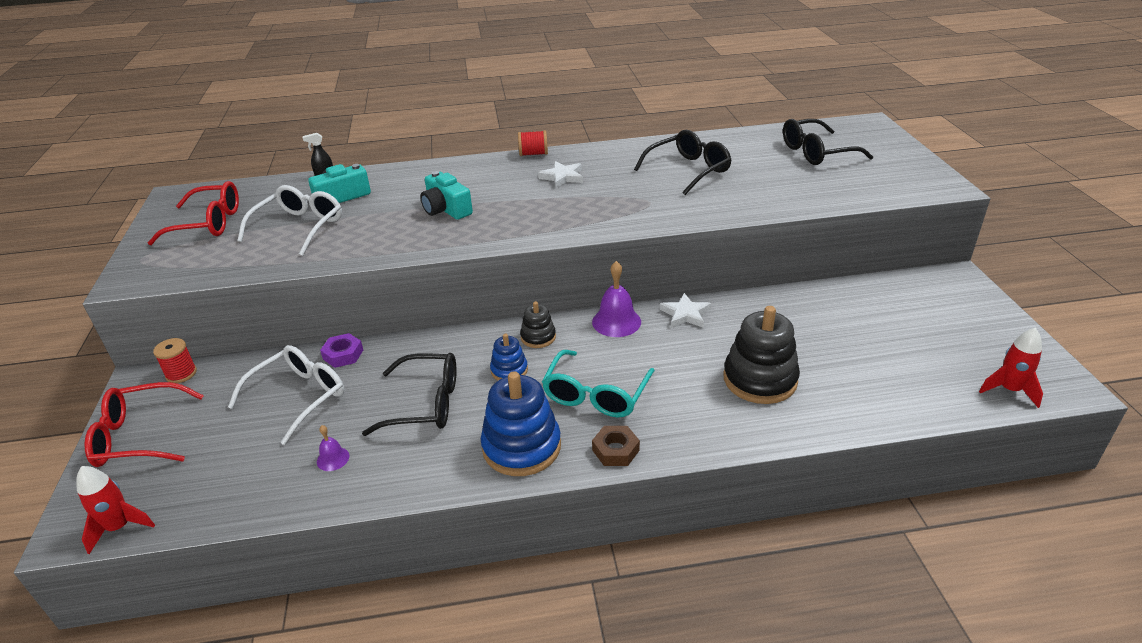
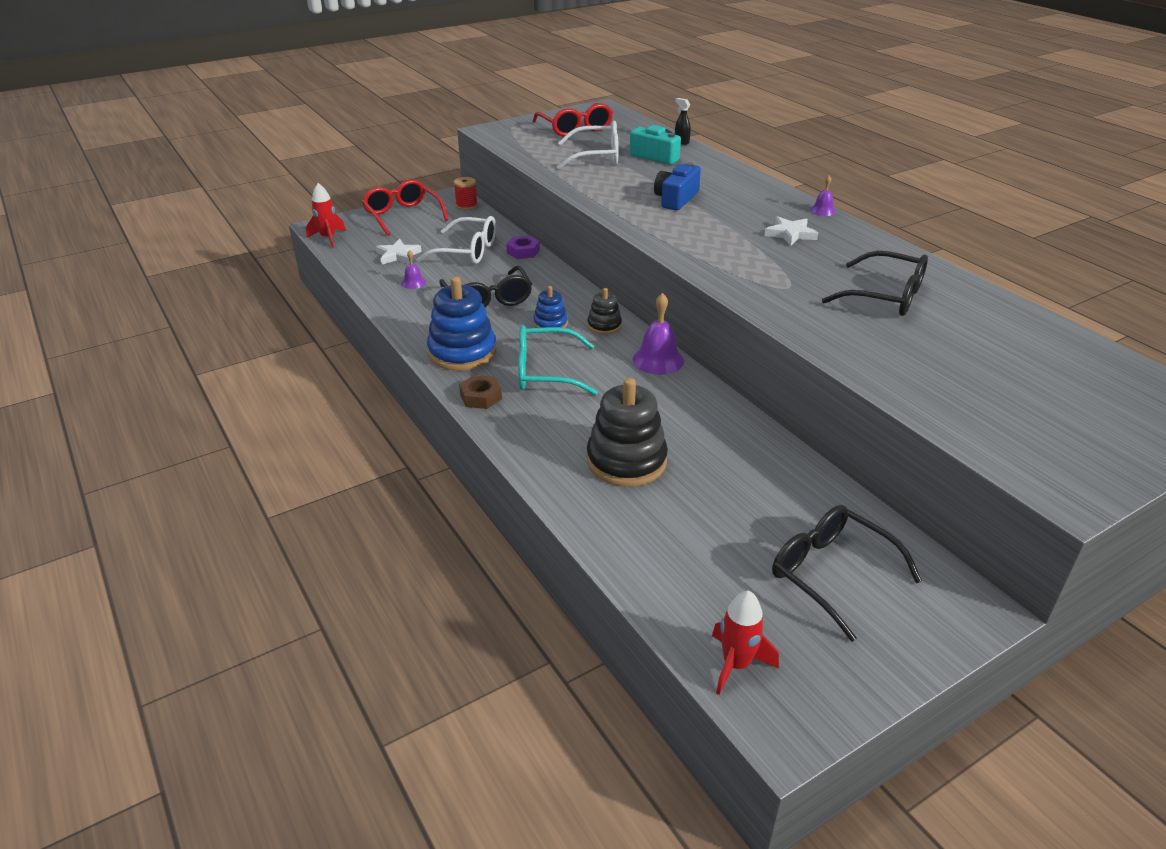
camera: 65 degrees right, 0 degrees up
turquoise camera [420,171,473,220] -> blue camera [654,162,701,210]
red spool [518,130,548,156] -> purple bell [810,175,836,216]
white star [659,293,711,328] -> white star moved to [376,239,422,265]
black glasses [783,119,873,165] -> black glasses moved to [772,505,922,642]

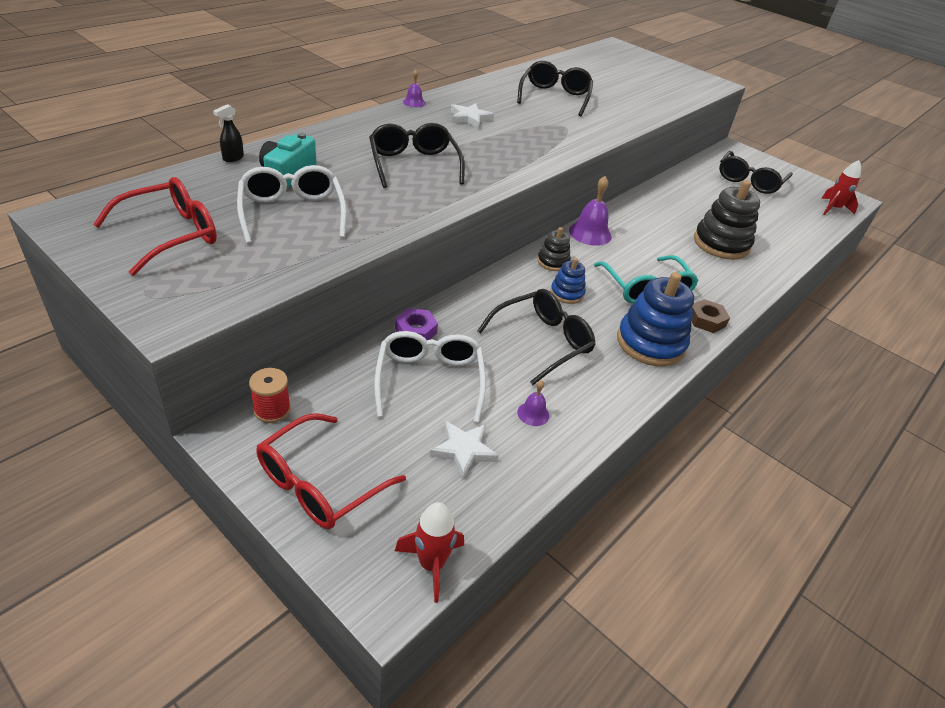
camera: 110 degrees left, 5 degrees up
blue camera [654,162,701,210] -> black glasses [369,123,465,188]

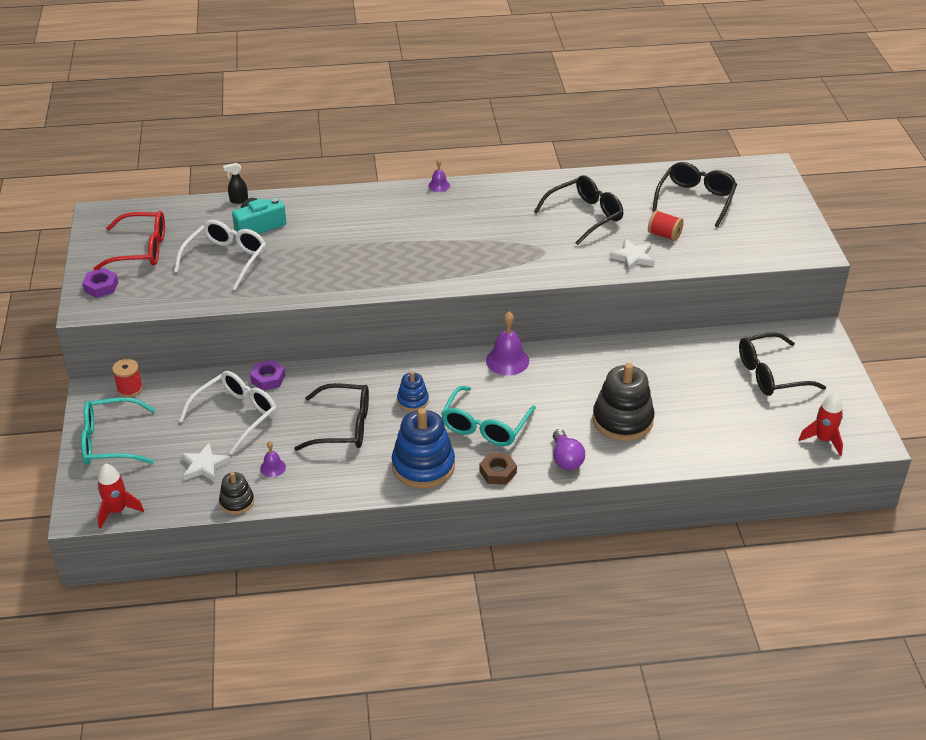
camera: 45 degrees right, 0 degrees up
red glasses [256,413,406,529] -> turquoise glasses [81,397,156,465]
black glasses [369,123,465,188] -> black glasses moved to [652,162,737,227]
white star [451,103,494,129] -> white star moved to [609,239,654,271]
black stacking toy [537,227,571,271] -> black stacking toy moved to [219,472,254,514]
none -> purple nut [82,268,118,298]
none -> purple light bulb [553,429,585,470]
none -> red spool [648,210,684,241]

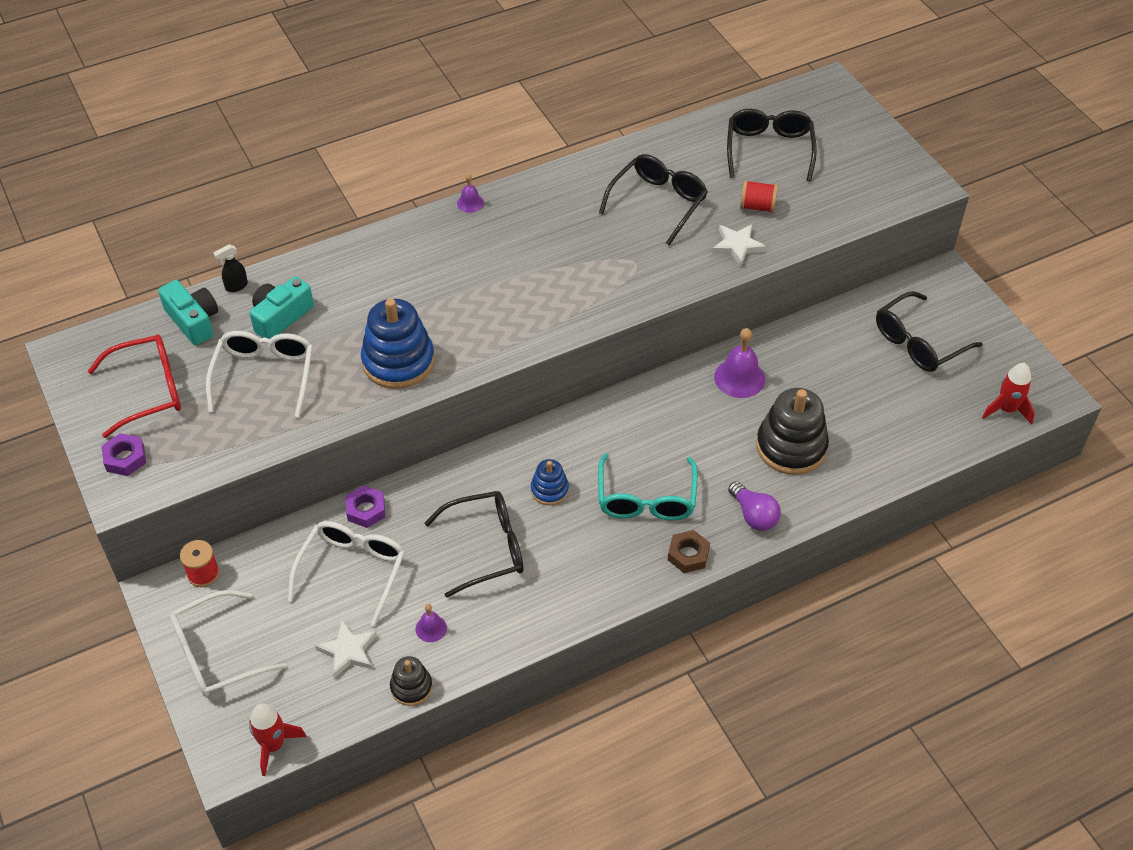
camera: 20 degrees left, 10 degrees up
turquoise glasses [81,397,156,465] -> white glasses [169,590,286,697]
blue stacking toy [392,408,455,488] -> blue stacking toy moved to [361,298,435,389]
purple bell [486,312,529,375] -> purple bell moved to [714,328,765,398]
none -> turquoise camera [158,280,218,345]

